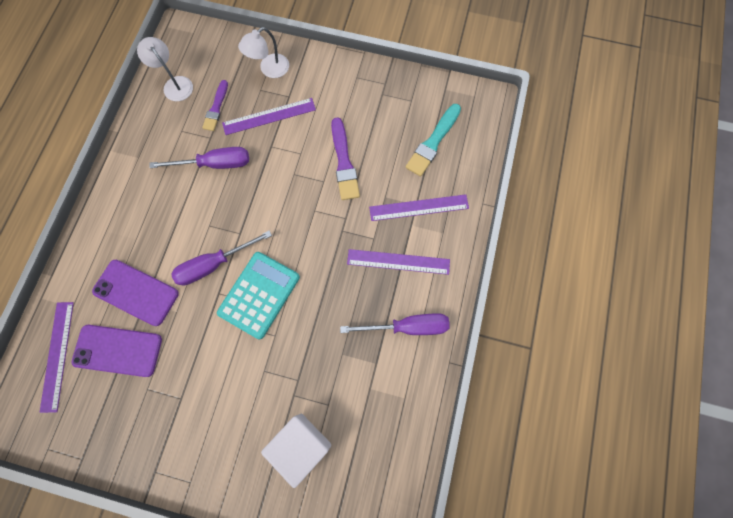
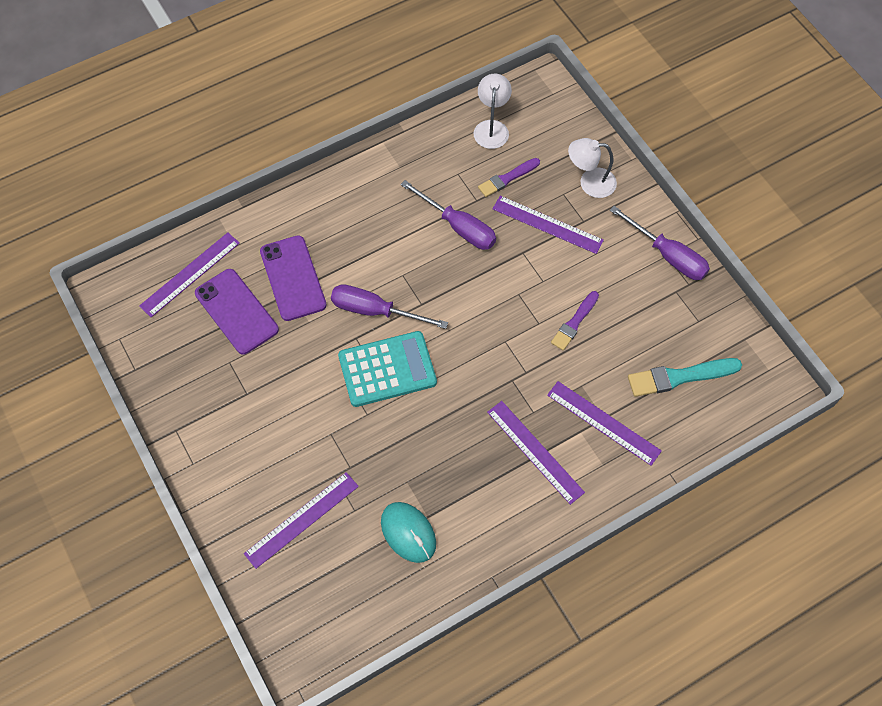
camera: 45 degrees right, 10 degrees down
white cube [261,414,331,488] -> purple ruler [244,472,359,569]
purple brush [331,117,360,200] -> purple brush [551,291,599,351], size x0.66
purple screwdriver [340,313,450,335] -> purple screwdriver moved to [610,206,710,280]
none -> turquoise mouse [381,502,436,563]

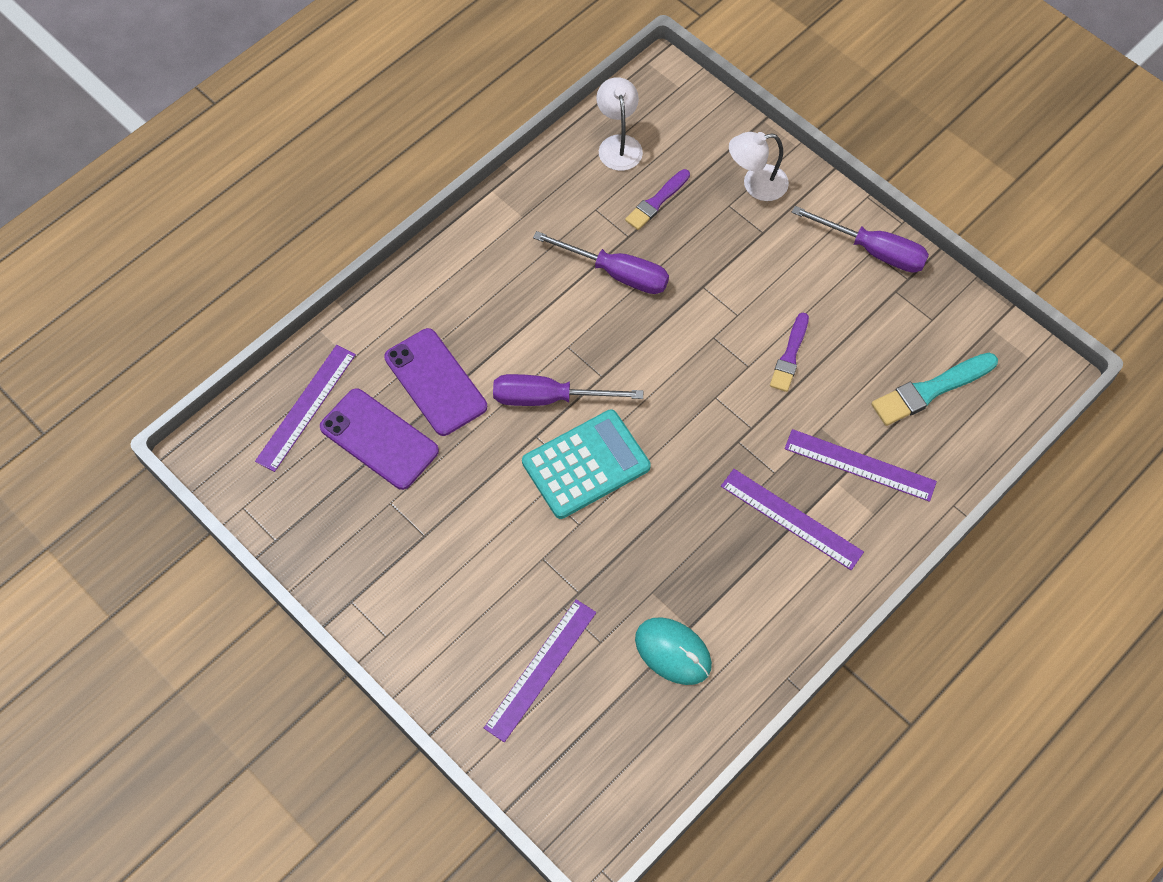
camera: 15 degrees left, 0 degrees up
purple ruler [492,196,604,254] -> none

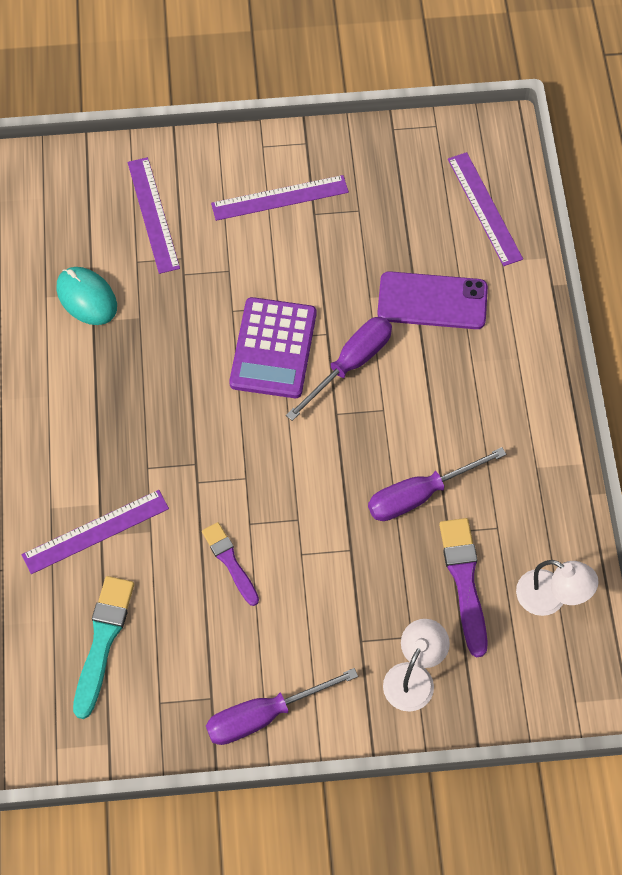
camera: 130 degrees right, 0 degrees up
purple phone [320,388,439,490] -> none
turquoise calculator [522,409,651,519] -> purple calculator [229,297,316,398]
purple brush [625,169,690,230] -> purple brush [439,518,488,657], size x1.51
turquoise mouse [635,617,712,685] -> turquoise mouse turned 60 degrees clockwise [56,267,117,325]
purple ruler [721,469,864,570] -> purple ruler moved to [211,175,349,221]

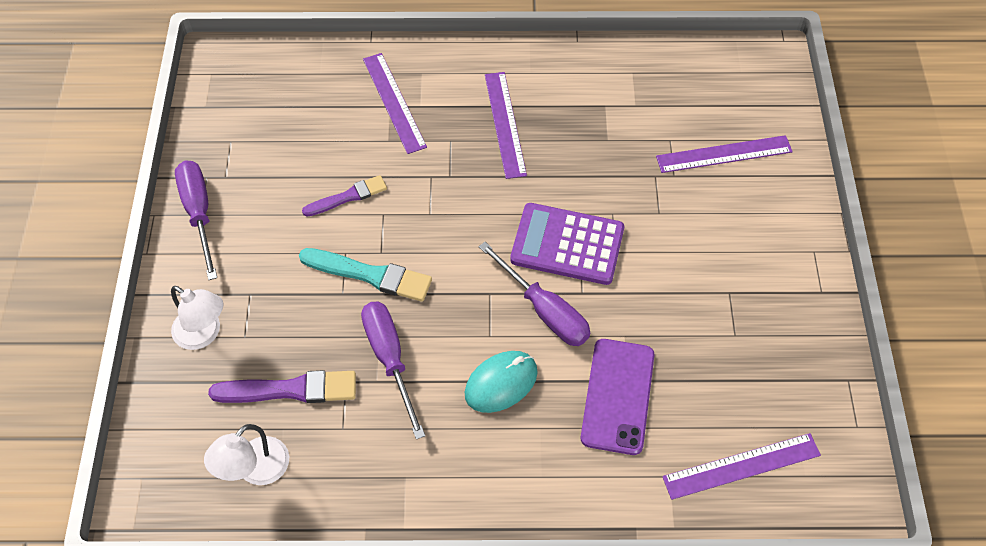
camera: 95 degrees right, 5 degrees down
turquoise mouse [56,267,117,325] -> turquoise mouse moved to [465,351,538,413]
turquoise brush [73,576,134,719] -> turquoise brush moved to [299,248,432,302]
purple ruler [211,175,349,221] -> purple ruler moved to [485,72,527,179]

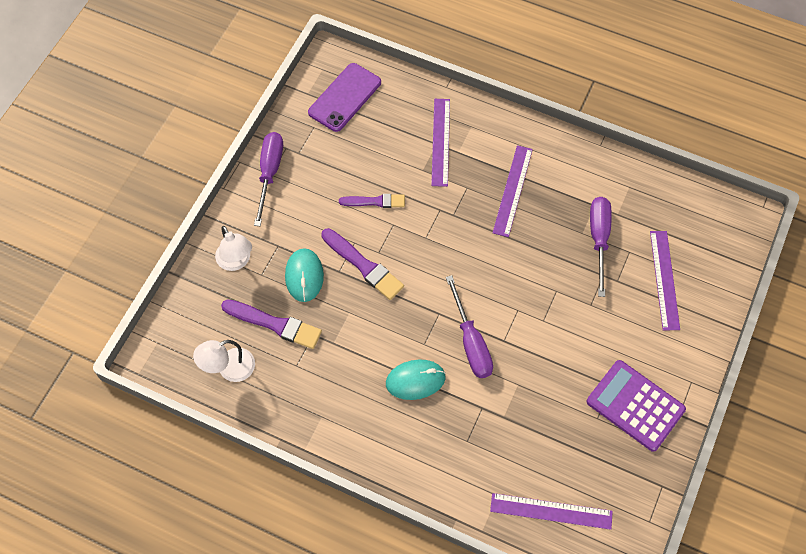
camera: 25 degrees right, 5 degrees up
turquoise brush [299,248,432,302] -> purple brush [321,228,404,300]
purple screwdriver [361,302,425,439] -> purple screwdriver moved to [590,197,612,297]
purple calculator [510,203,624,285] -> purple calculator moved to [587,360,686,452]
purple phone [581,339,654,455] -> purple phone moved to [308,63,381,132]
purple ruler [656,135,793,173] -> purple ruler turned 75 degrees clockwise [650,231,680,330]
none -> turquoise mouse [285,248,324,302]

